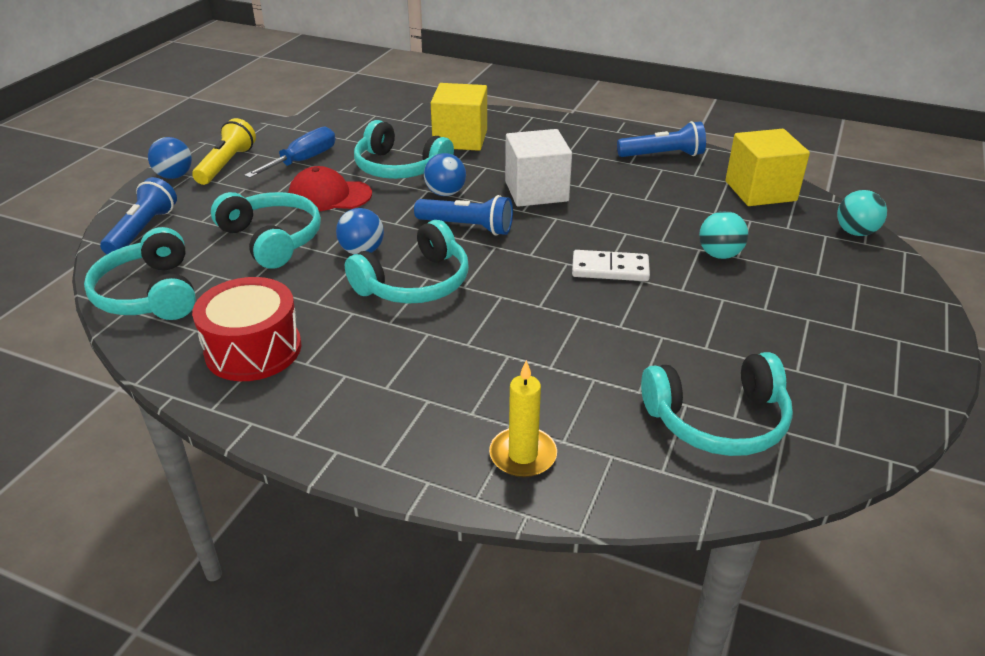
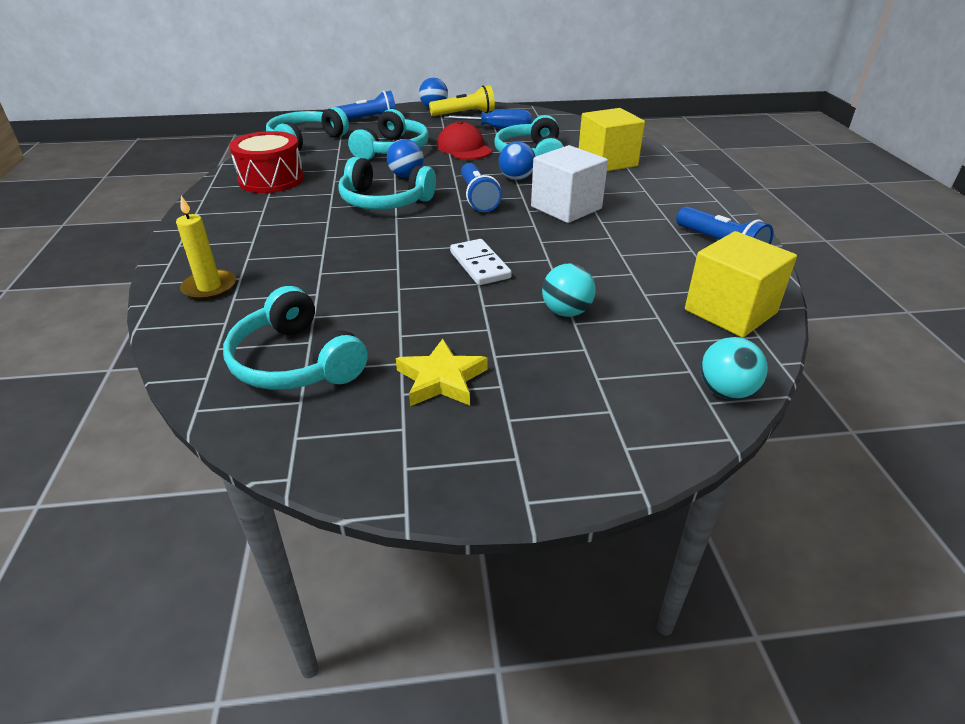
camera: 60 degrees right, 0 degrees up
none -> yellow star [396,339,487,406]

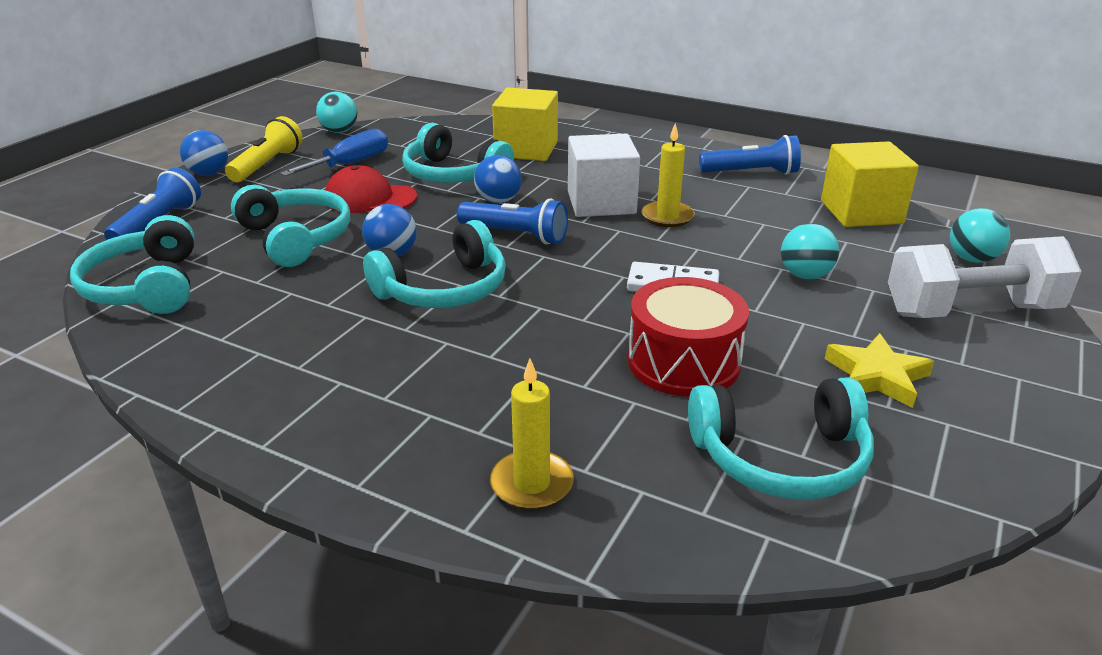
camera: 55 degrees left, 5 degrees down
red drum [229,131,304,193] -> red drum moved to [628,277,749,397]
none -> turquoise ball [316,92,357,133]
none -> yellow candle [642,123,695,227]
none -> white dumbbell [888,236,1082,318]

